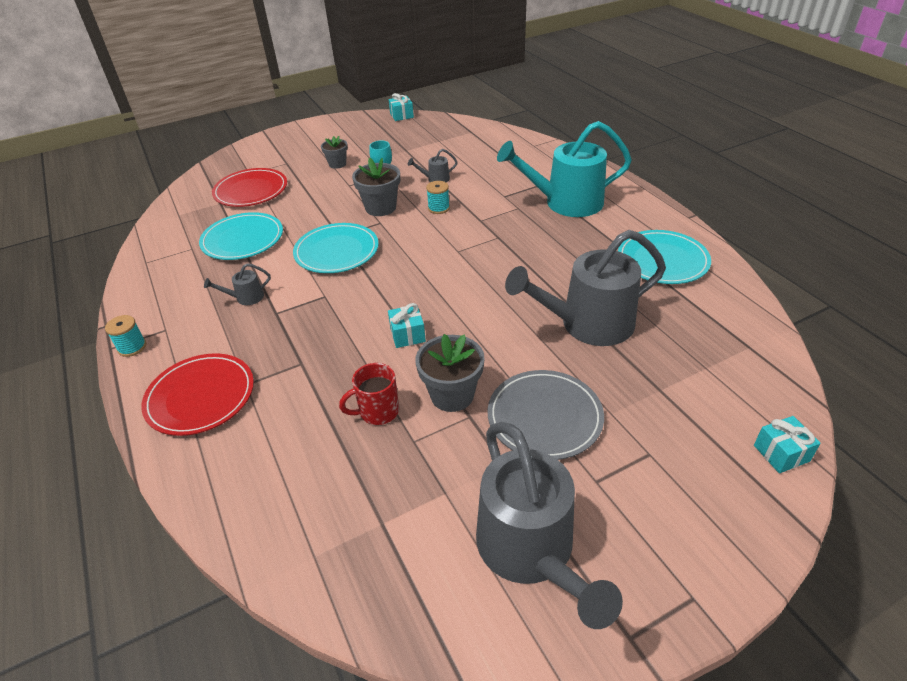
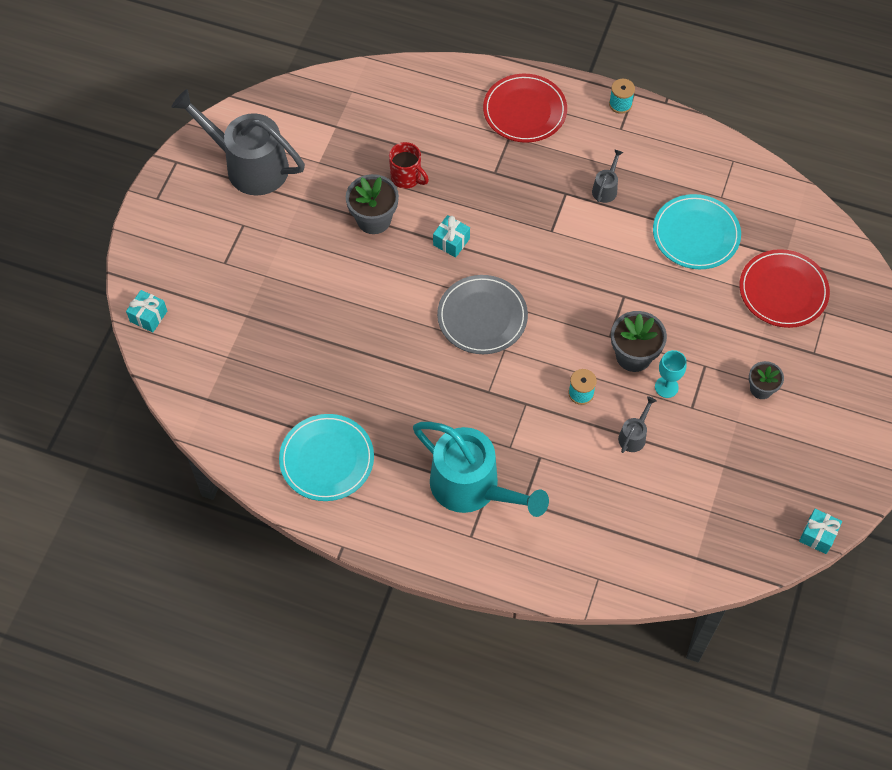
camera: 135 degrees right, 20 degrees up
turquoise plate [293,223,379,273] -> none
red mug [339,363,399,425] -> red mug turned 105 degrees clockwise [389,142,429,189]
grey plate [488,370,604,460] -> grey plate moved to [437,275,528,354]
turquoise watering can [497,121,632,217] -> turquoise watering can turned 90 degrees clockwise [413,422,549,517]
grey watering can [505,230,666,346] -> none

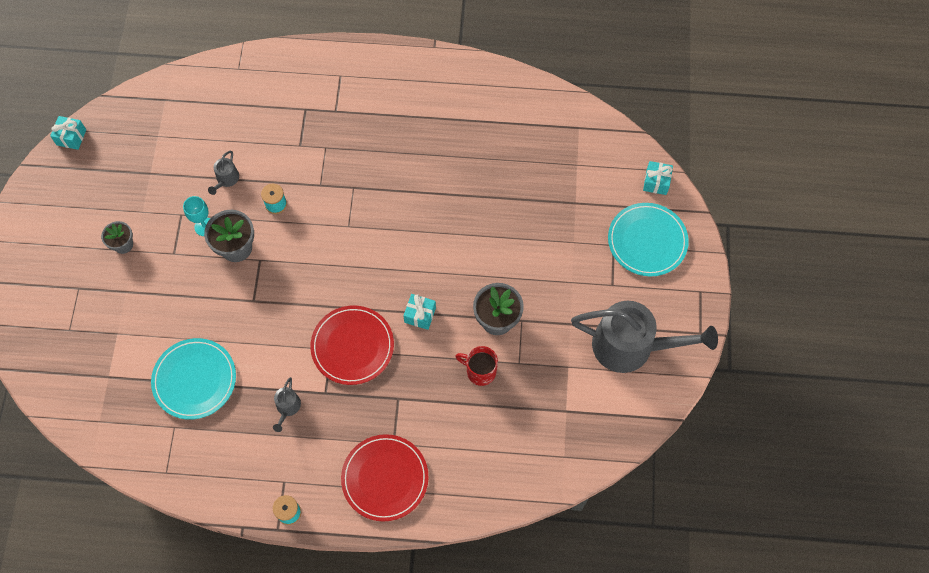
camera: 165 degrees right, 5 degrees up
turquoise plate [279,414,374,501] -> turquoise plate moved to [608,203,689,276]
turquoise watering can [413,422,549,517] -> none
grey plate [437,275,528,354] -> none
red plate [739,249,830,328] -> red plate moved to [310,305,394,385]

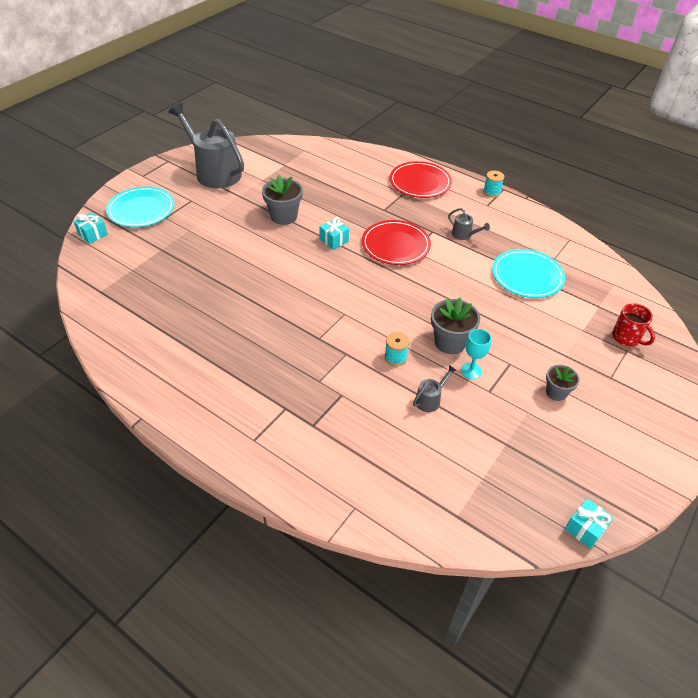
camera: 150 degrees left, 20 degrees down
grey watering can [273,377,301,432] -> grey watering can turned 90 degrees clockwise [448,208,490,240]
red mug [455,346,498,386] -> red mug moved to [612,303,655,346]

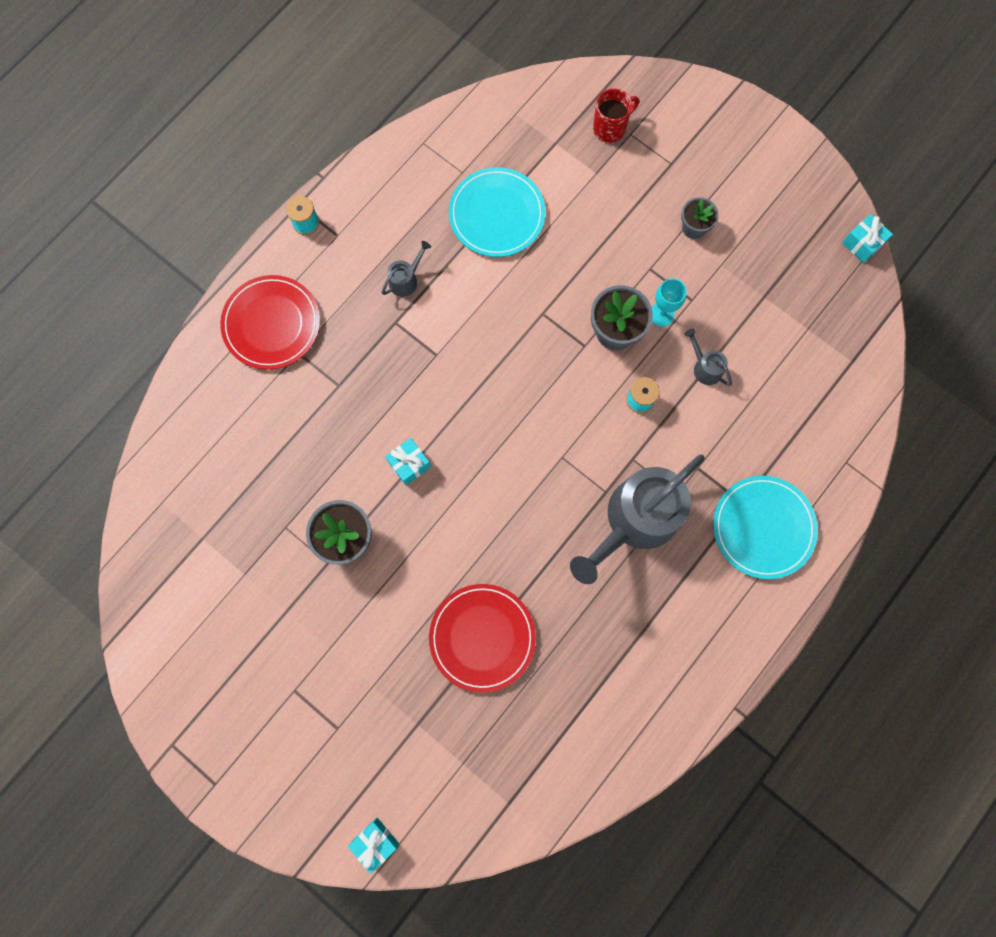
camera: 85 degrees left, 30 degrees up
turquoise plate [106,186,175,227] -> turquoise plate moved to [713,476,818,579]
grey watering can [168,103,244,188] -> grey watering can moved to [570,454,705,584]
red plate [362,220,431,265] -> red plate moved to [429,584,536,693]

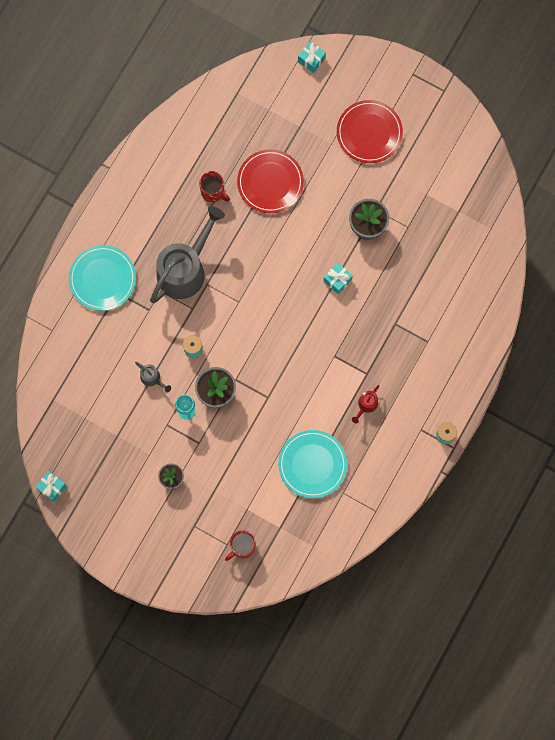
camera: 170 degrees right, 0 degrees up
red plate [220,275,320,370] -> red plate moved to [337,100,403,163]
grey watering can [381,241,431,297] -> red watering can [352,385,379,423]
none -> red mug [199,171,230,203]

